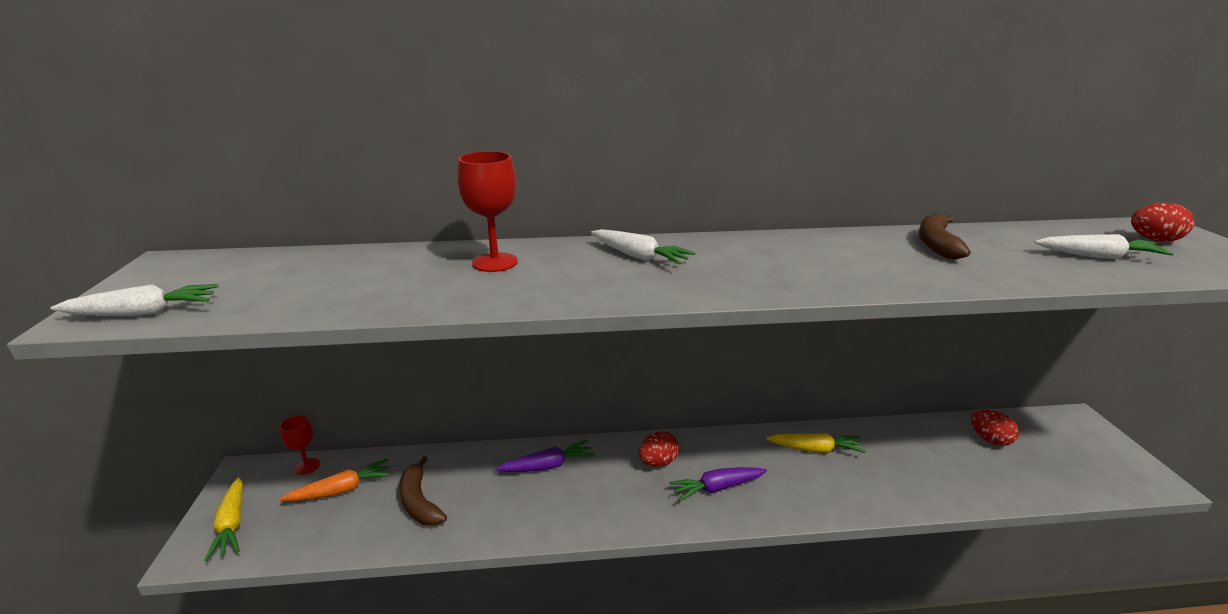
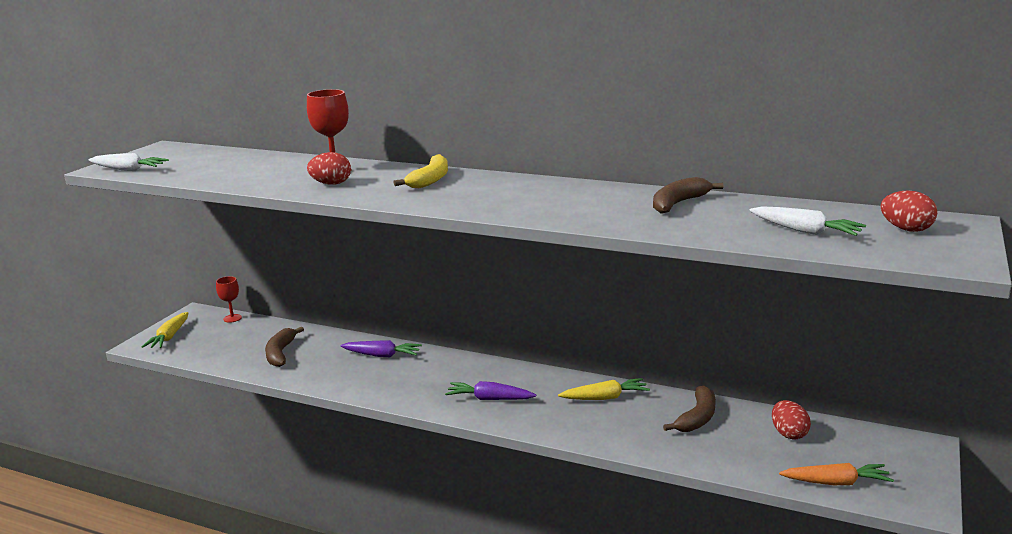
camera: 30 degrees right, 5 degrees down
orange carrot [280,459,392,501] -> orange carrot moved to [779,463,894,485]
white carrot [591,229,695,265] -> yellow banana [394,154,448,188]
red egg [639,431,679,467] -> red egg moved to [307,152,351,185]
yellow carrot [766,433,866,453] -> yellow carrot turned 45 degrees counterclockwise [558,378,650,400]
none -> brown banana [663,385,716,432]

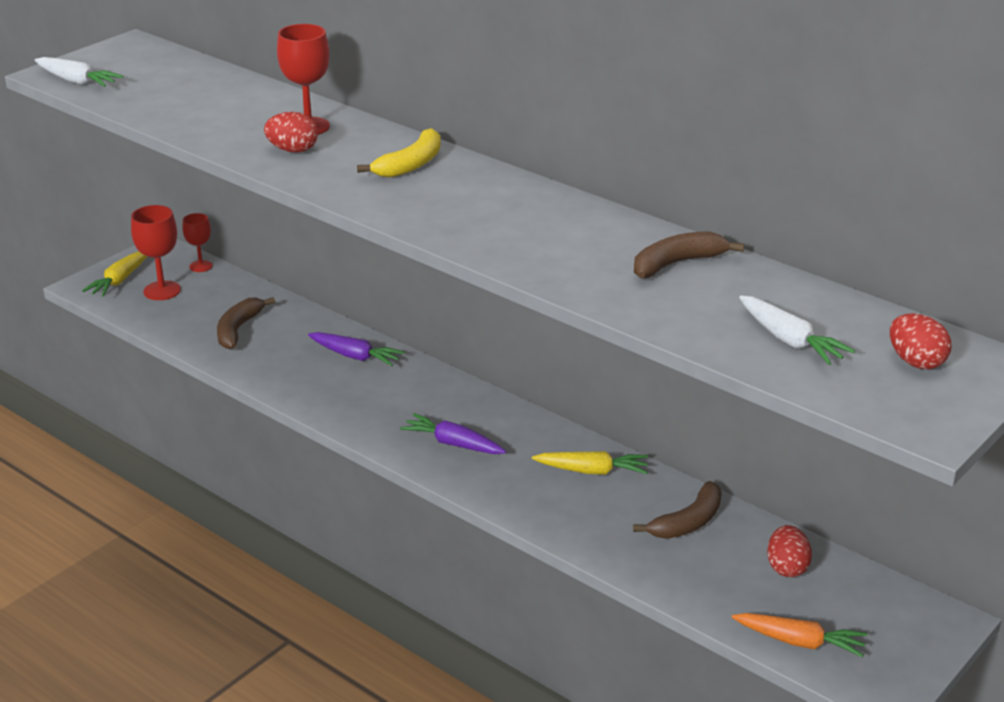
camera: 15 degrees right, 10 degrees up
none -> red goblet [131,205,181,300]

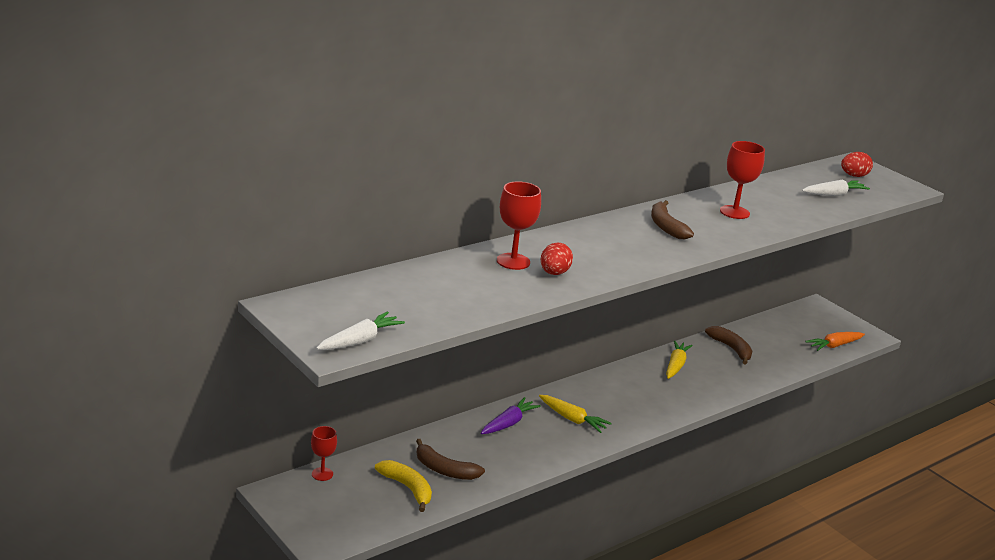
camera: 80 degrees left, 5 degrees down
yellow carrot [82,251,147,297] -> yellow carrot moved to [539,395,612,433]
red goblet [131,205,181,300] -> red goblet moved to [720,141,765,219]
yellow banana [357,128,441,178] -> yellow banana moved to [375,460,432,512]
purple carrot [400,413,506,454] -> none
brown banana [634,231,744,278] -> brown banana moved to [651,200,694,239]
orange carrot [732,613,867,657] -> orange carrot turned 150 degrees counterclockwise [805,332,865,351]
red egg [767,525,812,577] -> none

